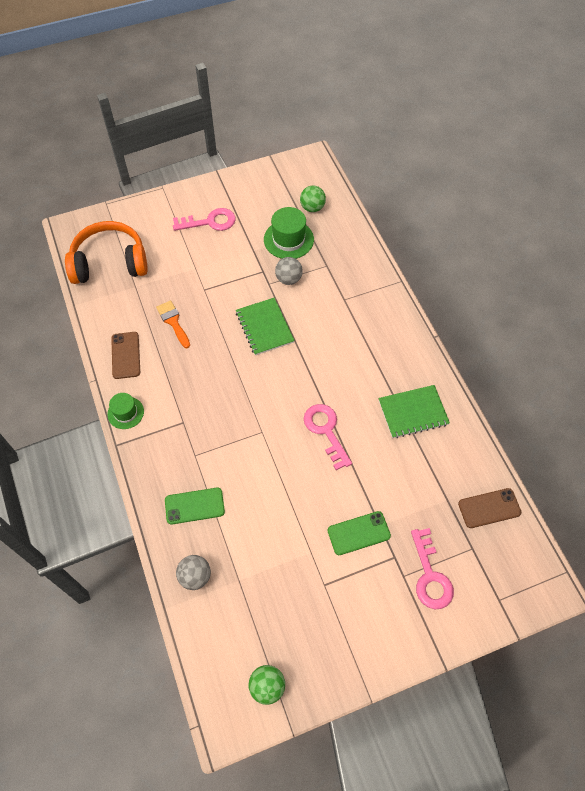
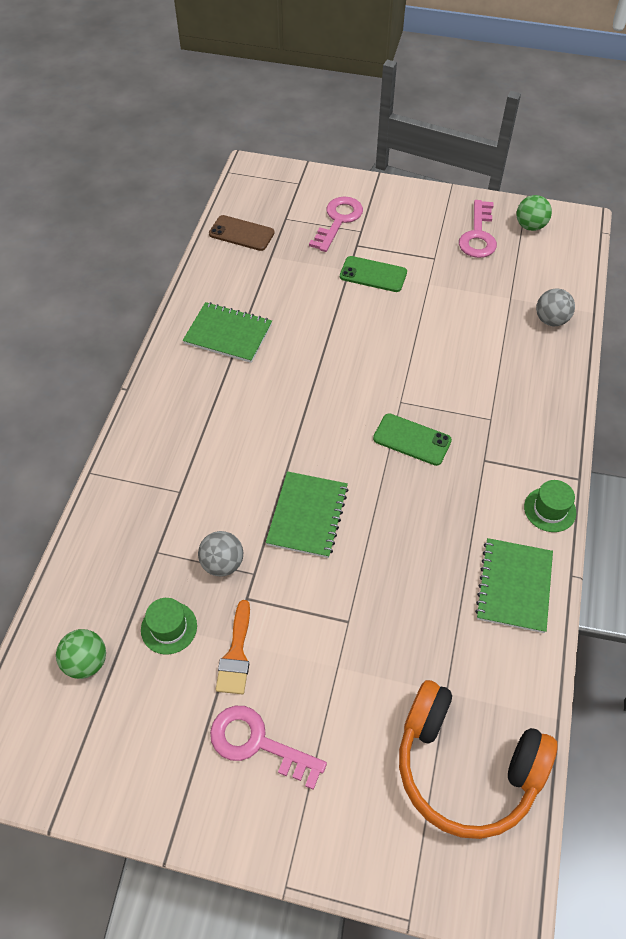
camera: 145 degrees left, 5 degrees down
brown phone [111,332,140,379] -> green notebook [475,538,553,633]
orange brush [156,301,190,348] -> orange brush moved to [216,600,250,694]
green phone [165,488,225,525] -> green phone moved to [373,413,452,466]
green hat [264,207,314,259] -> green hat [141,598,197,655], size x0.63
pink key [304,404,352,470] -> pink key moved to [459,200,497,258]

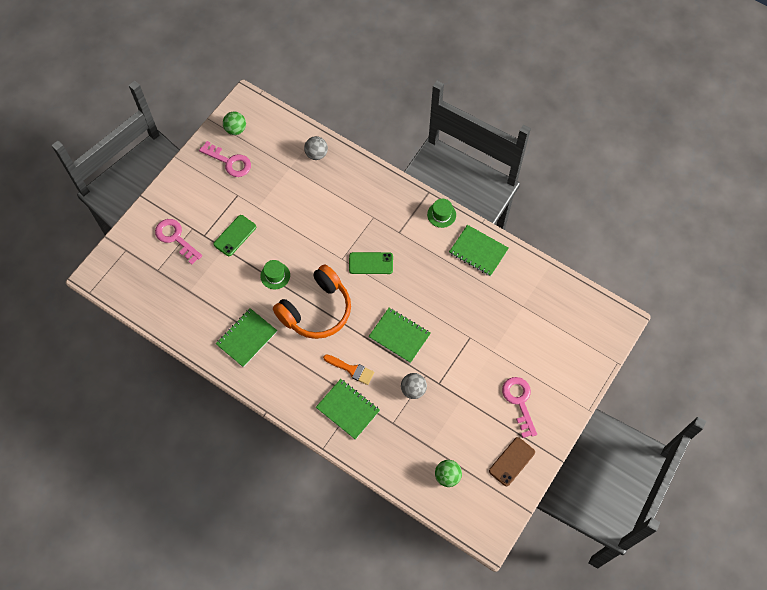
camera: 70 degrees left, 10 degrees up
green hat [141,598,197,655] -> green hat moved to [260,260,290,289]
brown phone [209,215,275,251] -> brown phone moved to [489,437,535,486]
pink key [210,706,327,790] -> pink key turned 120 degrees clockwise [502,377,537,438]
orange brush [216,600,250,694] -> orange brush moved to [323,354,374,385]
green phone [373,413,452,466] -> green phone turned 45 degrees clockwise [349,252,393,274]
orange headphones [399,680,557,839] -> orange headphones moved to [273,264,351,339]
none -> green notebook [316,379,380,440]

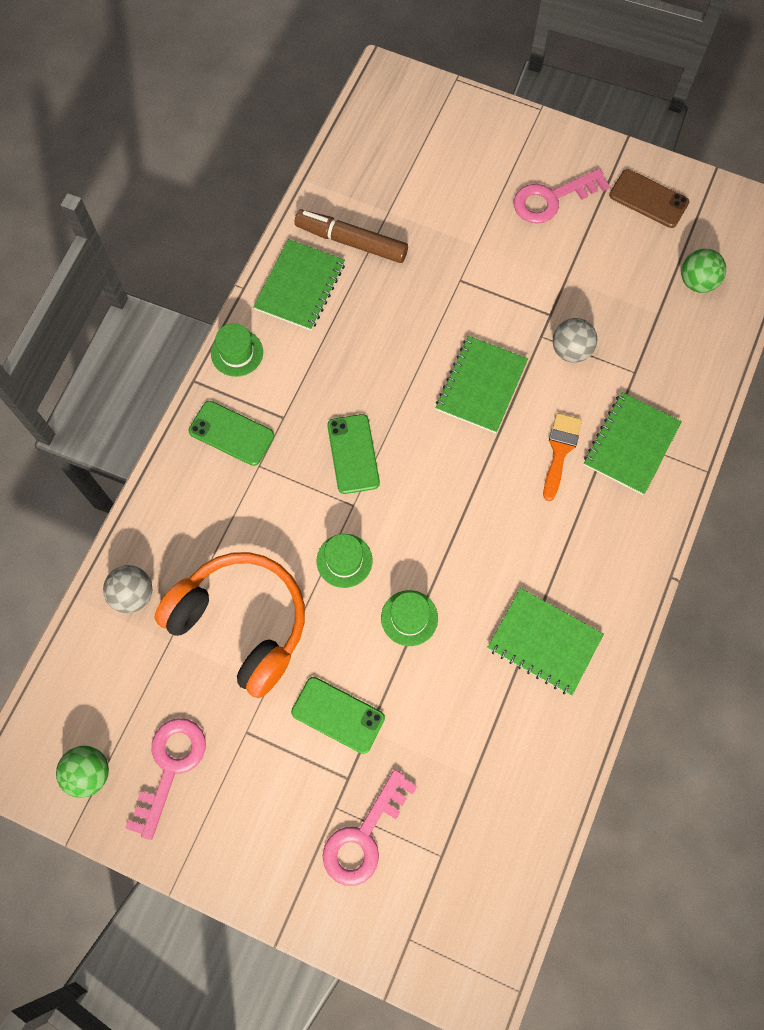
camera: 100 degrees left, 5 degrees up
orange headphones [273,264,351,339] -> orange headphones moved to [154,552,305,698]
none -> green phone [189,401,274,466]
none -> brown marker [295,209,408,263]
none -> green hat [317,534,372,588]

